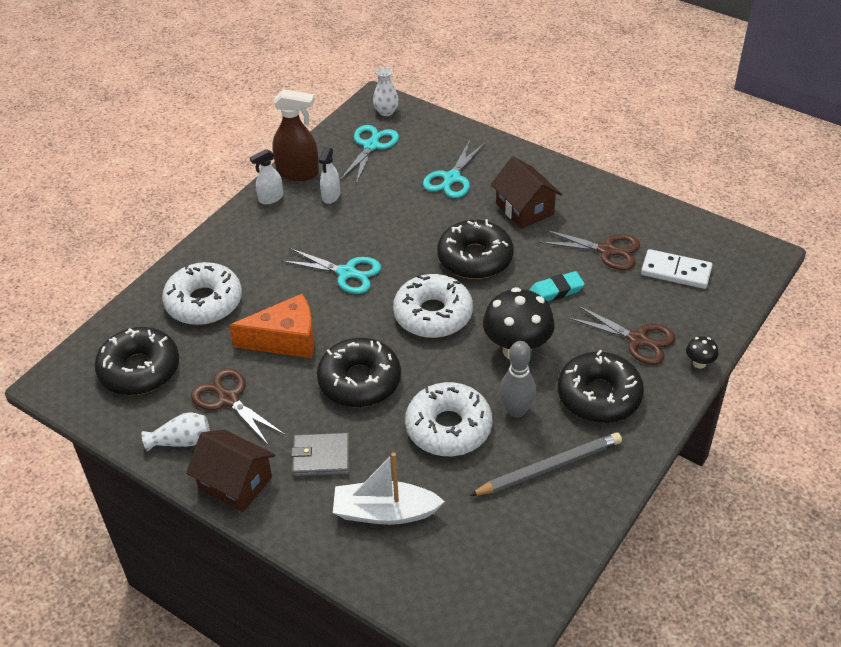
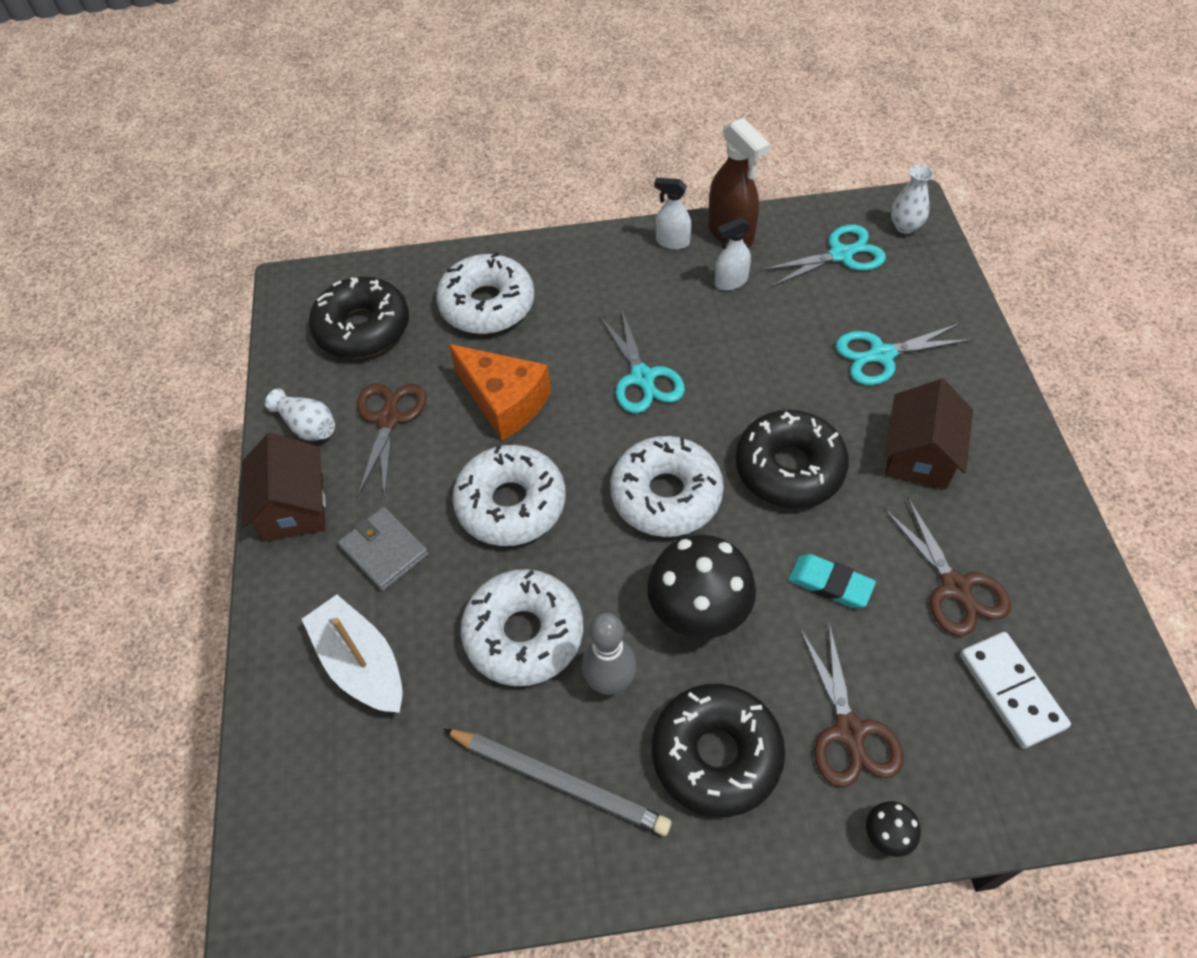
camera: 50 degrees right, 10 degrees up
black donut [317,338,401,407] -> white donut [452,445,565,546]

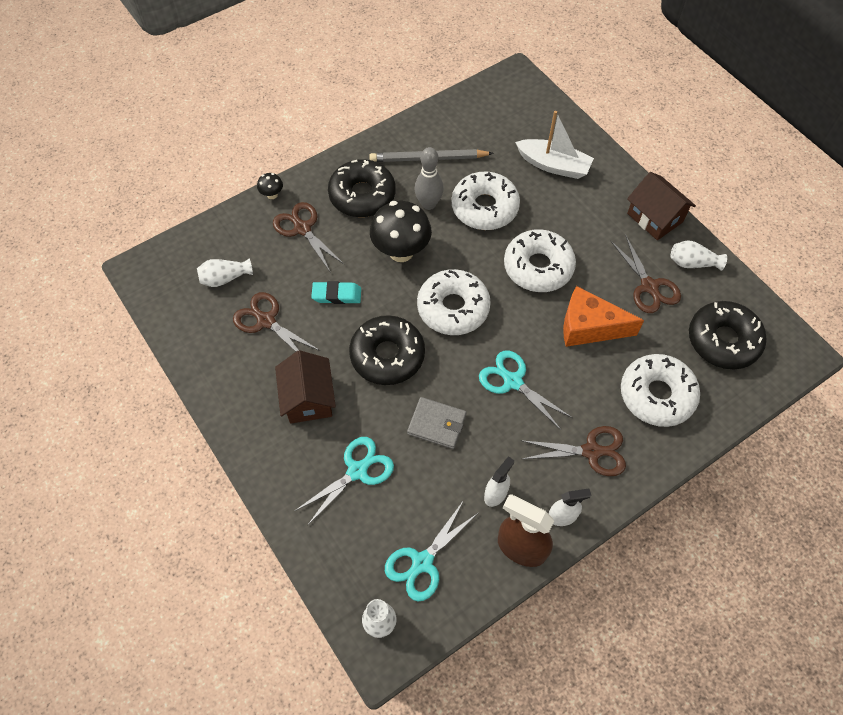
camera: 150 degrees right, 5 degrees up
grey wallet [338,507,429,591] -> grey wallet moved to [407,397,466,449]
white domino [960,632,1071,749] -> white vase [197,258,253,287]
none -> brown scissors [520,426,626,476]

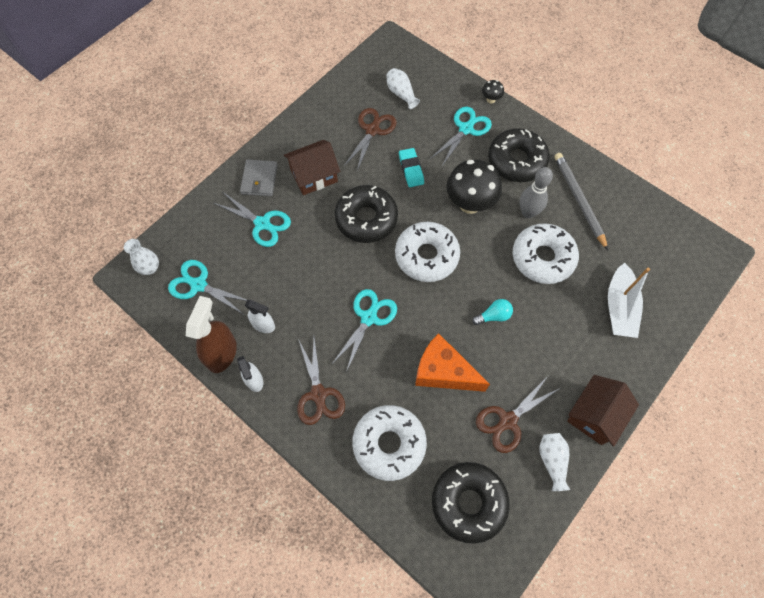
camera: 75 degrees right, 5 degrees up
brown scissors [273,202,345,271] -> turquoise scissors [430,107,492,166]
grey wallet [407,397,466,449] -> grey wallet moved to [240,160,278,196]
white donut [504,229,576,292] -> turquoise light bulb [472,299,513,325]
orange cheese [563,286,644,347] -> orange cheese turned 60 degrees counterclockwise [415,333,490,392]

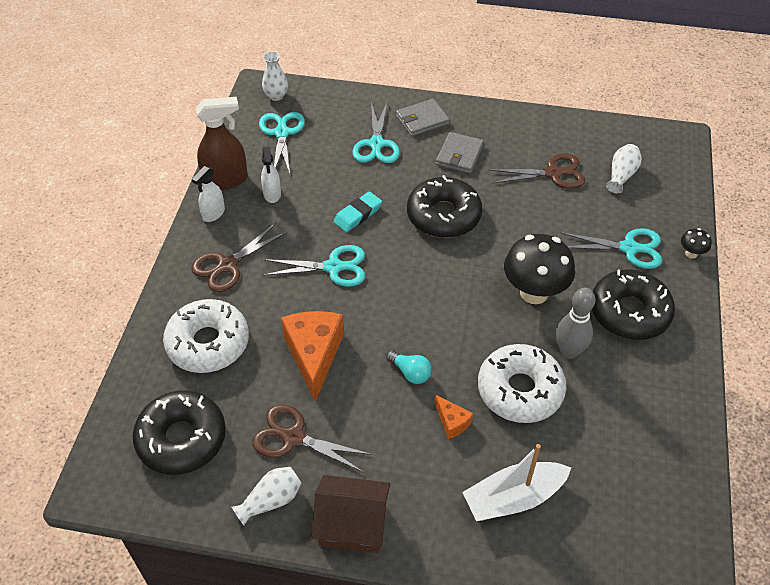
camera: 60 degrees right, 15 degrees down
brown house [284,140,340,195] -> grey wallet [436,132,484,174]
white donut [395,222,460,282] -> none
turquoise eraser [399,148,424,187] -> turquoise eraser moved to [334,192,382,232]
grey pencil [555,153,608,250] -> none
none -> orange cheese [435,394,473,439]

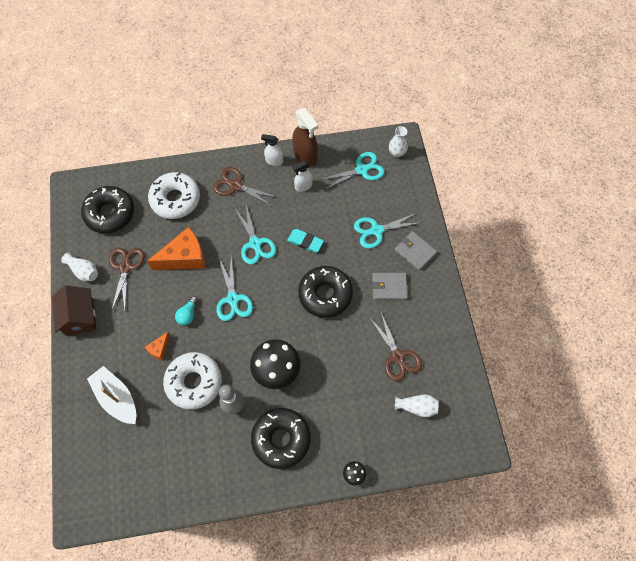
camera: 70 degrees right, 15 degrees up
turquoise scissors [560,228,662,269] -> turquoise scissors moved to [216,255,253,321]

